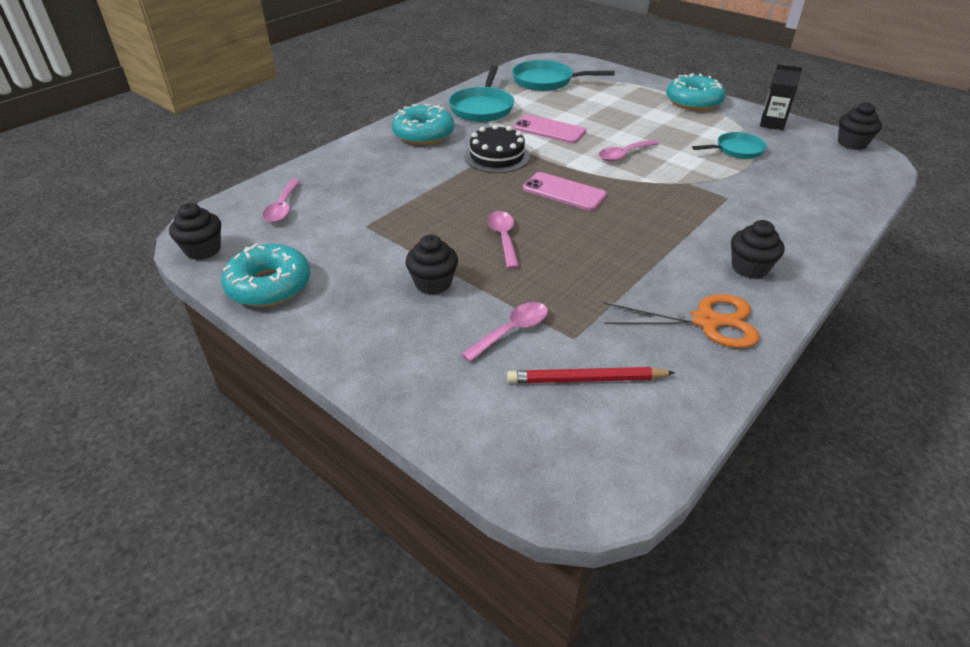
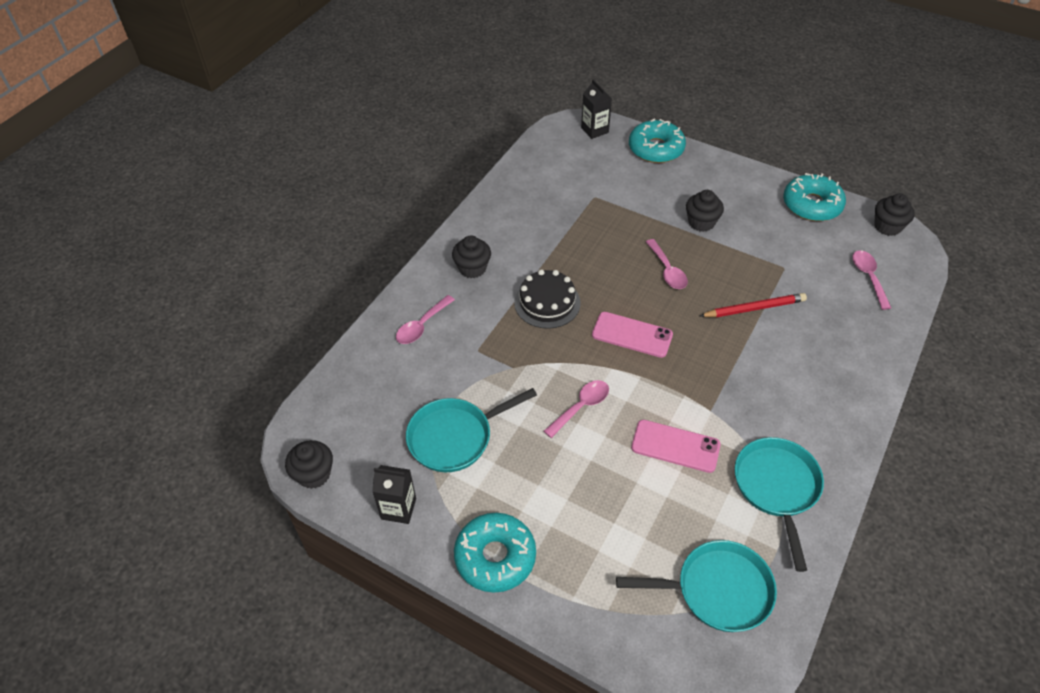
camera: 170 degrees right, 10 degrees up
turquoise donut [392,104,454,145] -> turquoise donut moved to [629,119,686,163]
pink spoon [461,302,548,362] -> pink spoon moved to [396,295,455,344]
black cake [464,124,530,173] -> black cake moved to [514,269,581,329]
red pencil [507,367,675,383] -> red pencil moved to [700,293,807,317]
orange scissors [603,294,760,348] -> none
turquoise pan [692,132,767,159] -> turquoise pan [406,388,537,472], size x1.53
none -> black carton [581,79,612,139]

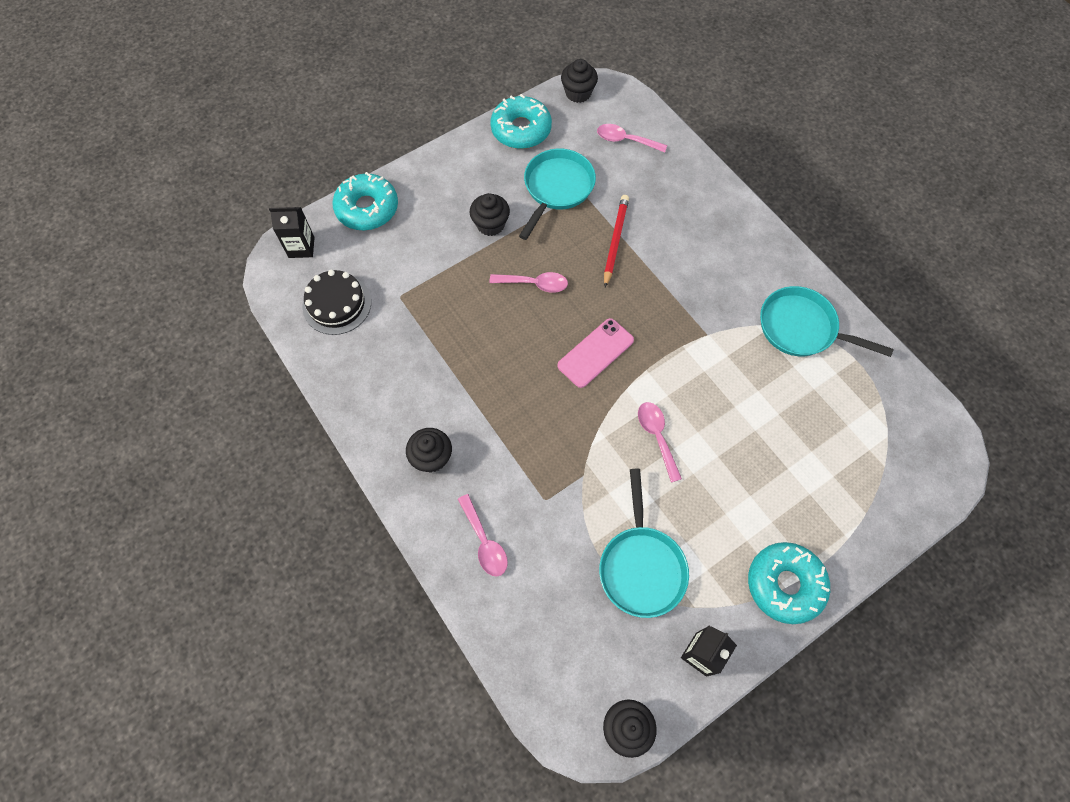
camera: 65 degrees left, 15 degrees up
black cake [514,269,581,329] -> black cake moved to [302,270,371,335]
turquoise pan [616,540,777,632] -> turquoise pan moved to [519,149,596,240]
pink phone [631,420,721,473] -> none

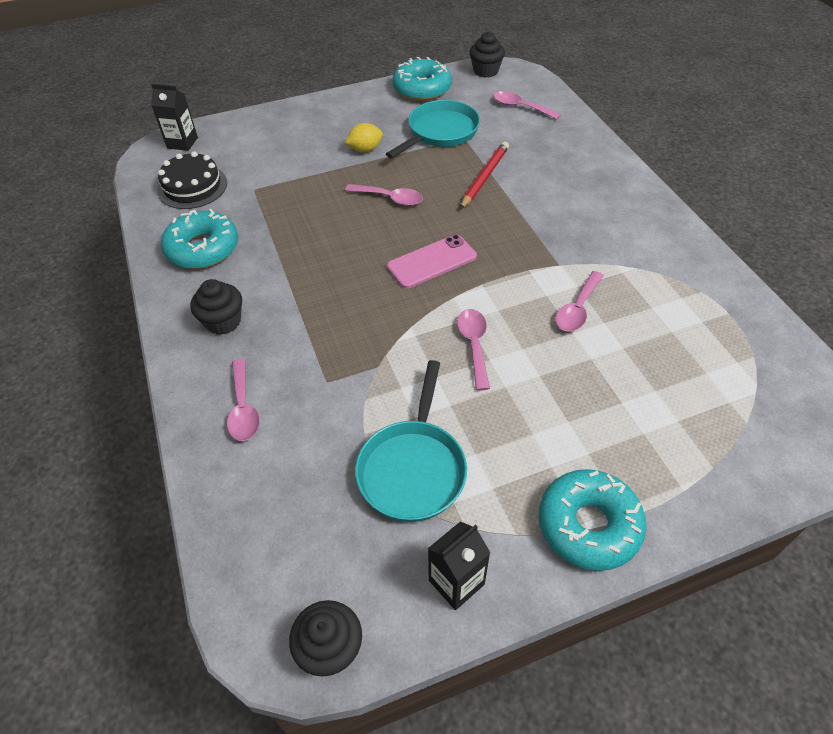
camera: 15 degrees right, 15 degrees down
turquoise donut [333,172,398,230] -> turquoise donut moved to [161,209,238,269]
black cupcake [470,193,510,236] -> yellow lemon [345,123,383,152]
turquoise pan [760,286,894,357] -> none
none -> pink spoon [555,271,604,332]

